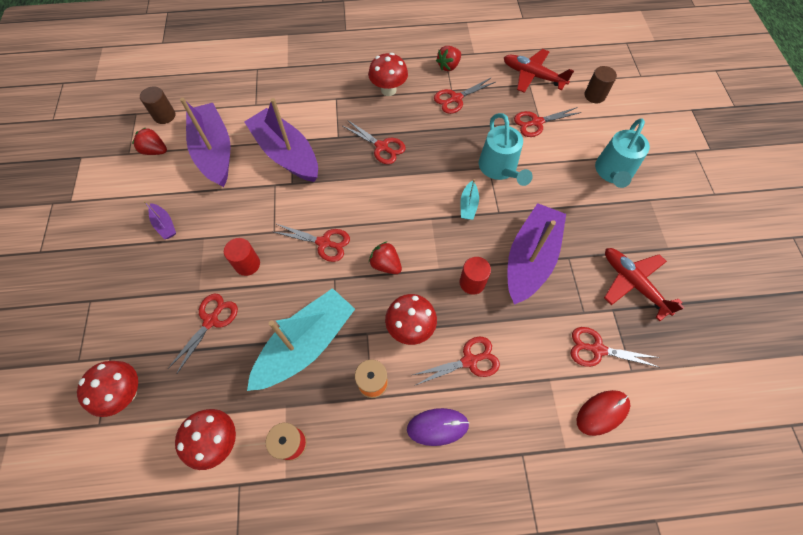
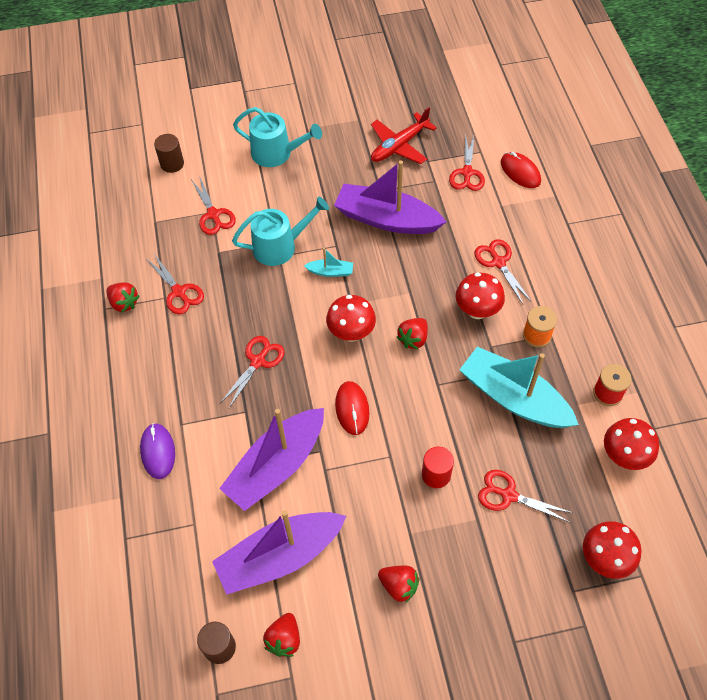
camera: 95 degrees left, 5 degrees down
purple boat [144,201,176,239] -> red strawberry [378,566,420,603]
red scissors [274,224,350,262] -> none
red mushroom [368,53,408,96] -> red mushroom moved to [326,295,376,342]
purple mouse [407,408,469,446] -> purple mouse moved to [140,423,175,479]
red cylinder [459,257,491,295] -> none
red plane [504,49,574,93] -> none
none -> red mouse [335,381,370,435]

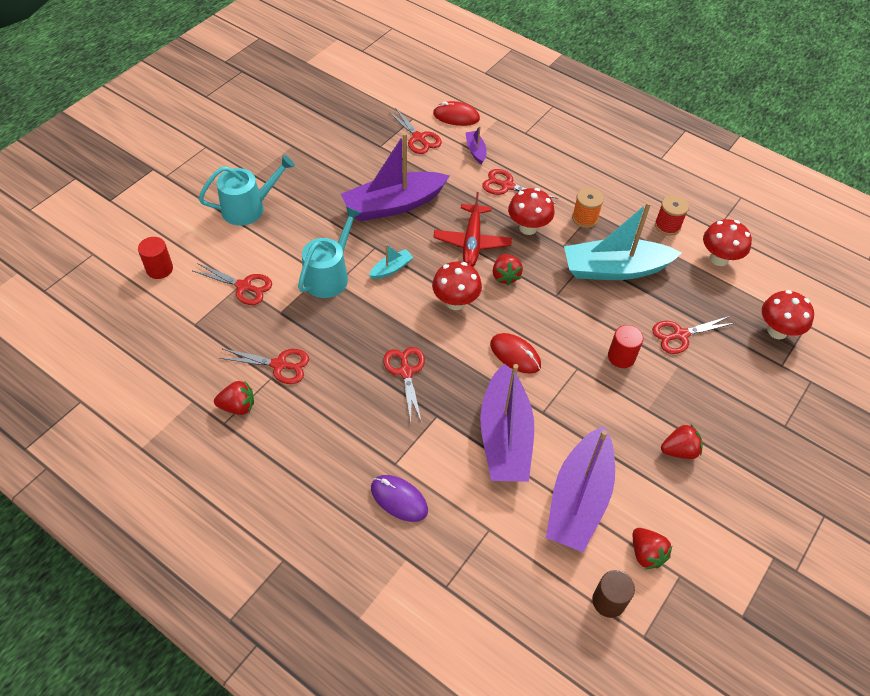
camera: 45 degrees left, 5 degrees down
brown cylinder [154,134,184,173] -> red cylinder [138,237,173,279]
red plane [371,107,437,164] -> red plane moved to [433,192,512,267]
none -> purple boat [465,126,487,164]

